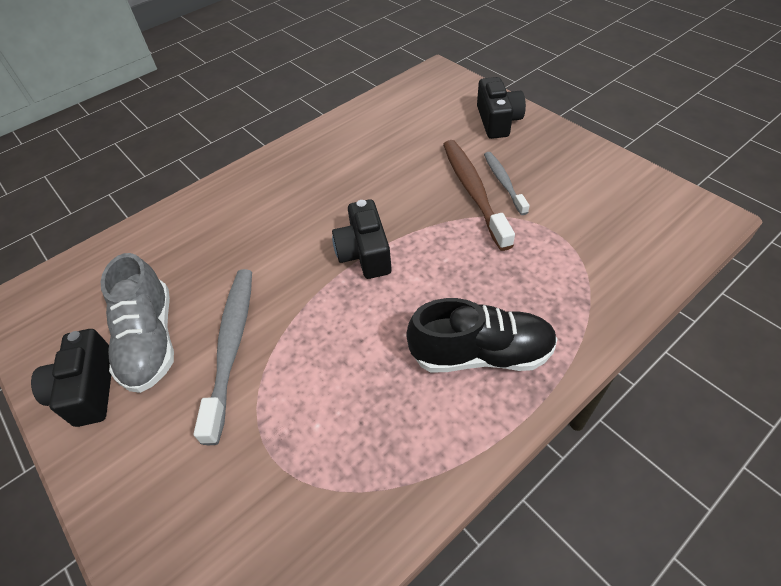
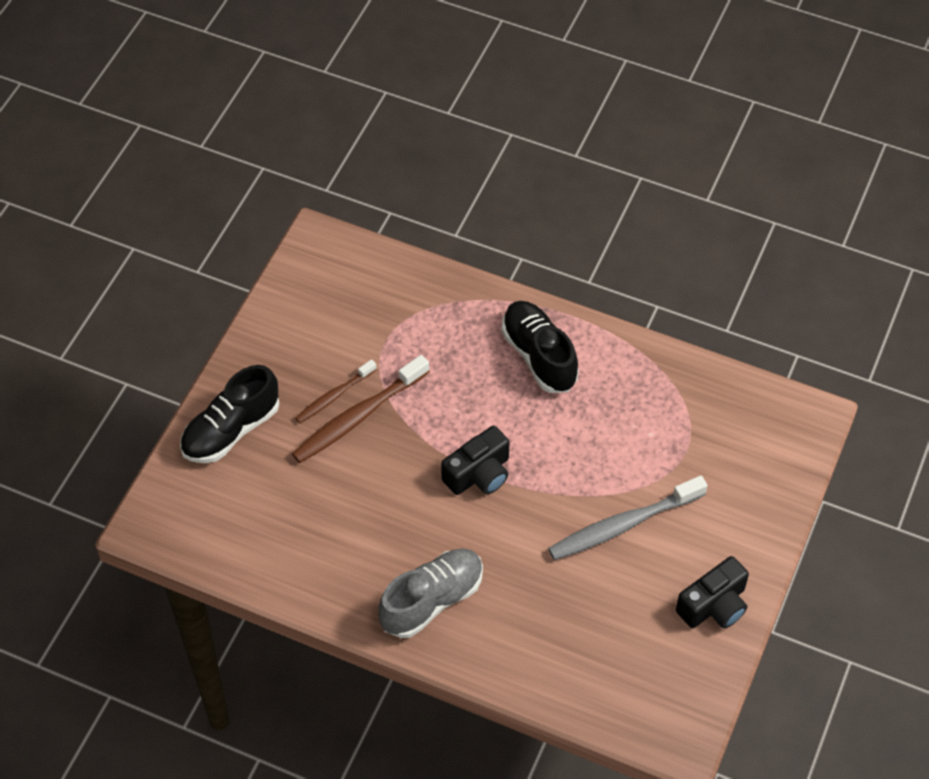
camera: 120 degrees left, 5 degrees up
grey shoe [101,253,174,393] -> grey shoe moved to [378,549,483,638]
black camera [477,77,526,139] -> black shoe [180,365,279,463]
grey toothbrush [484,152,530,215] -> brown toothbrush [295,359,377,423]

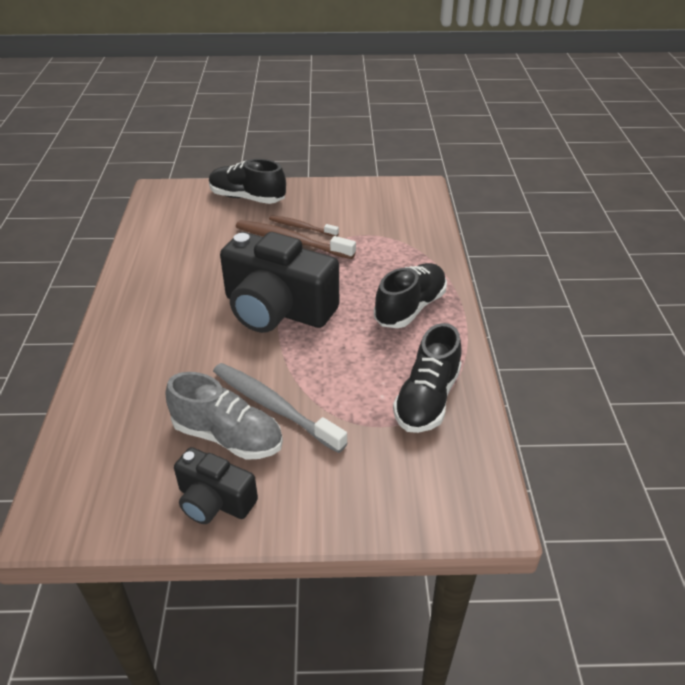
camera: 65 degrees right, 15 degrees down
grey shoe [378,549,483,638] -> grey shoe moved to [166,372,283,460]
black camera [441,426,510,495] -> black camera [220,232,339,333], size x1.88
none -> black shoe [393,323,462,433]

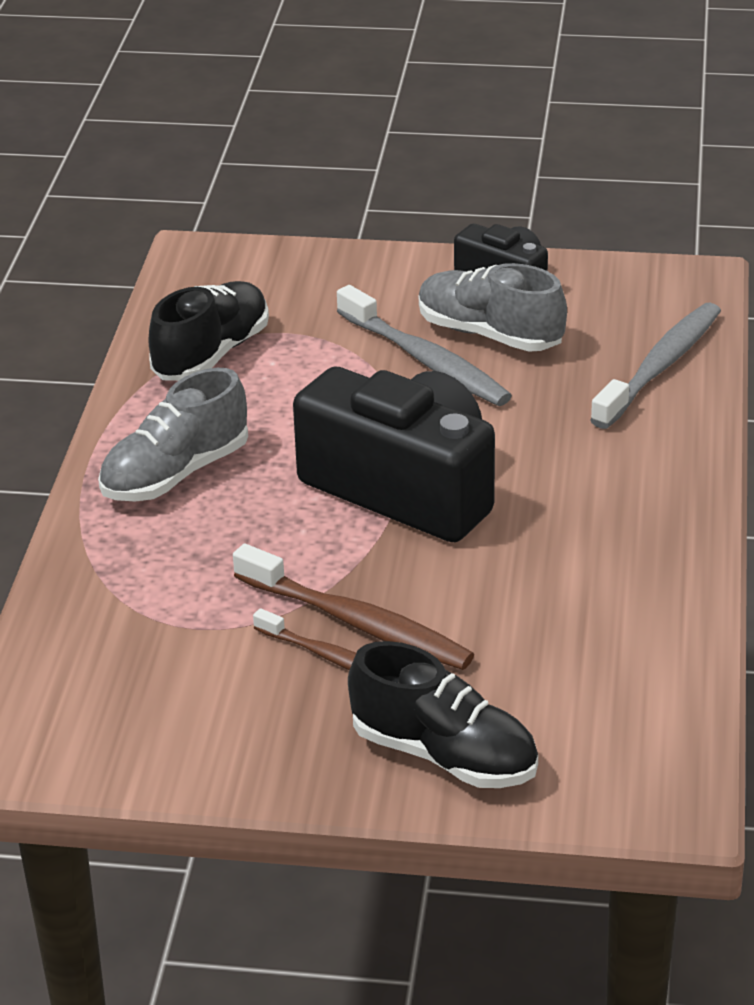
camera: 170 degrees left, 5 degrees down
black shoe [374,263,447,328] -> grey shoe [98,368,248,501]
none -> grey toothbrush [590,303,721,429]

